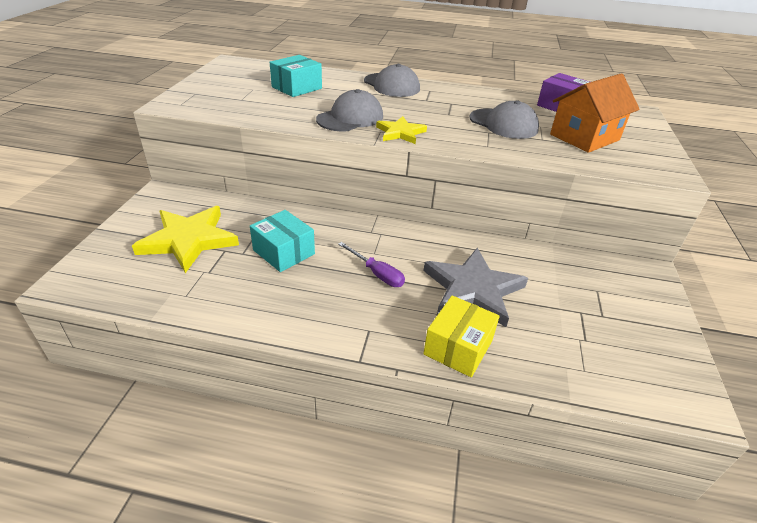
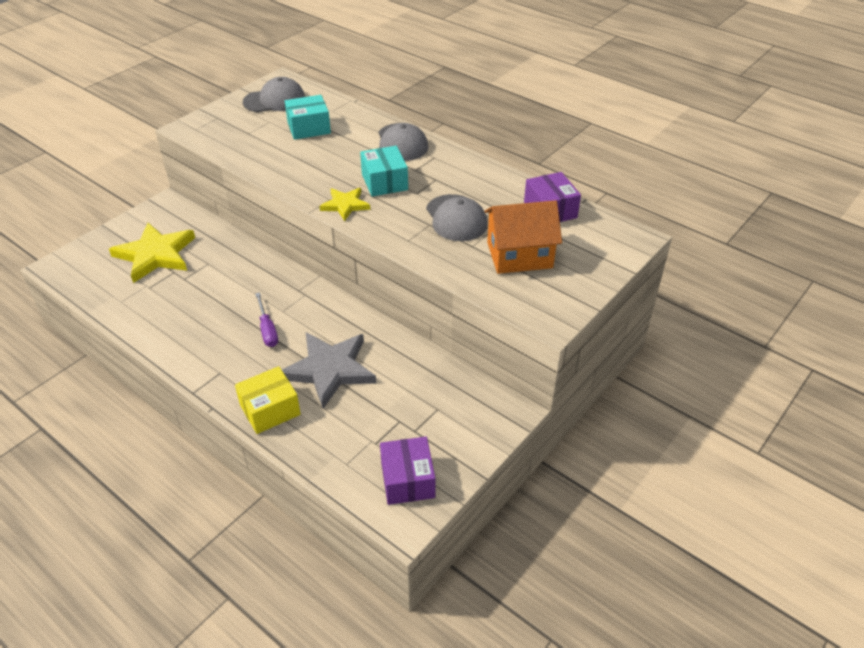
camera: 30 degrees right, 5 degrees up
turquoise box [250,210,315,272] -> turquoise box moved to [360,146,408,197]
grey cap [316,89,383,131] -> grey cap moved to [243,77,305,112]
none -> purple box [380,437,435,505]

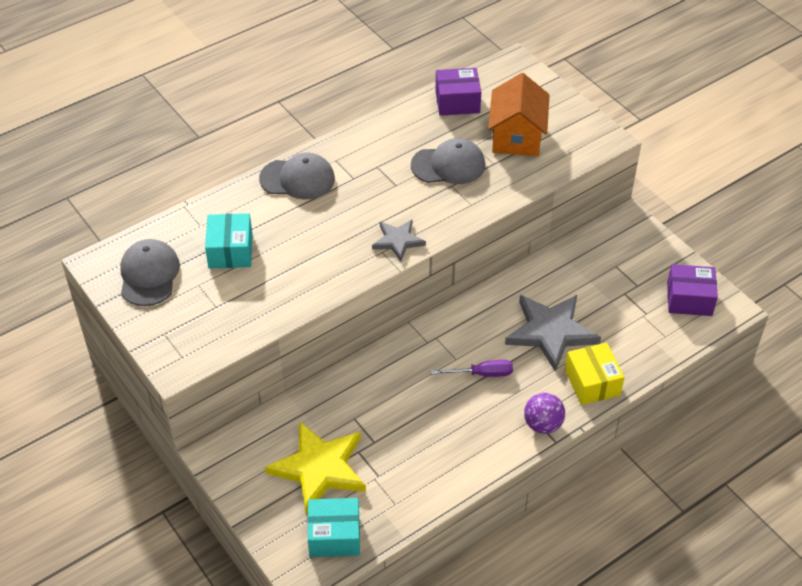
camera: 75 degrees left, 5 degrees up
yellow star [319,188,370,221] -> grey star [372,220,426,262]
turquoise box [360,146,408,197] -> turquoise box moved to [308,498,360,557]
none -> purple ball [524,393,565,434]

